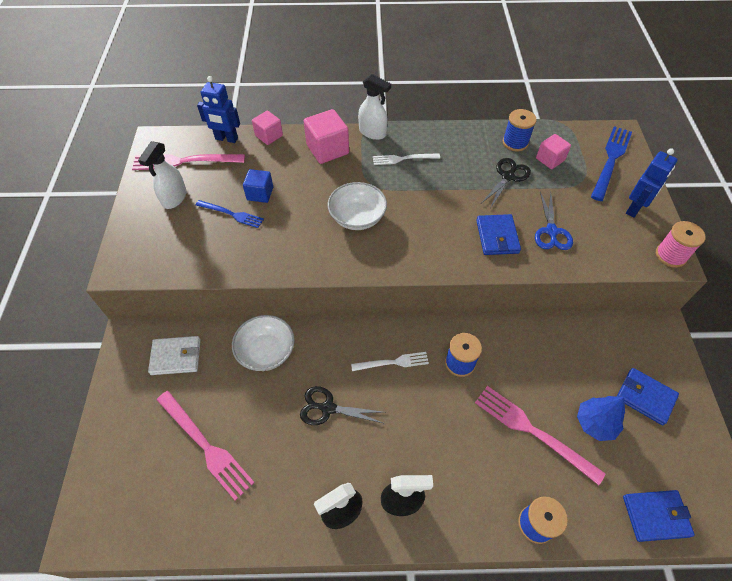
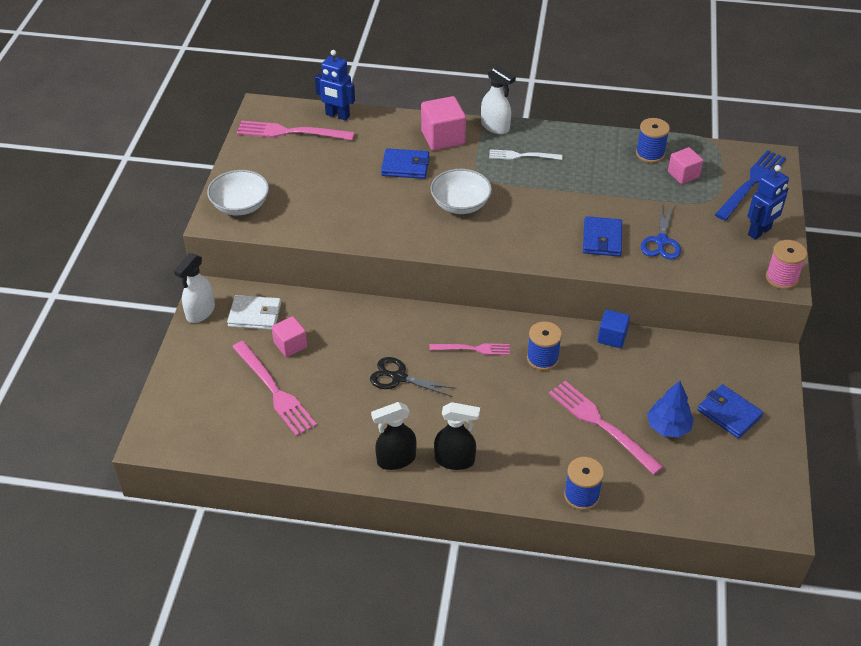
camera: 10 degrees right, 10 degrees down
white spray bottle [138,141,187,209] -> white spray bottle moved to [174,253,215,323]
blue fork [196,200,264,228] -> none
white bowl [232,315,295,371] -> white bowl moved to [207,170,269,215]
blue cube [243,169,273,203] -> blue cube moved to [597,310,630,348]
pink cube [252,111,283,145] -> pink cube moved to [272,316,307,357]
white fork [351,352,429,371] -> pink fork [429,343,510,355]
black scissors [482,158,531,208] -> none
blue wallet [623,490,695,542] -> blue wallet moved to [381,148,429,179]

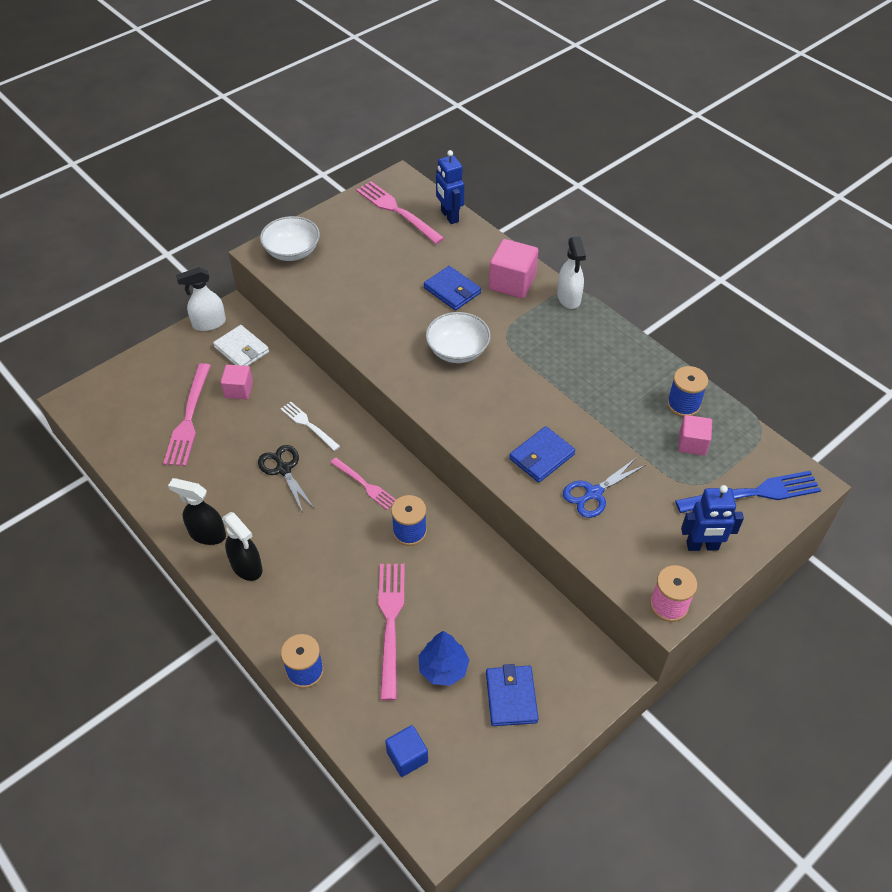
camera: 40 degrees right, 5 degrees up
white fork [489,149,562,160] -> white fork moved to [281,402,340,451]
blue cube [597,310,630,348] -> blue cube moved to [385,725,428,777]

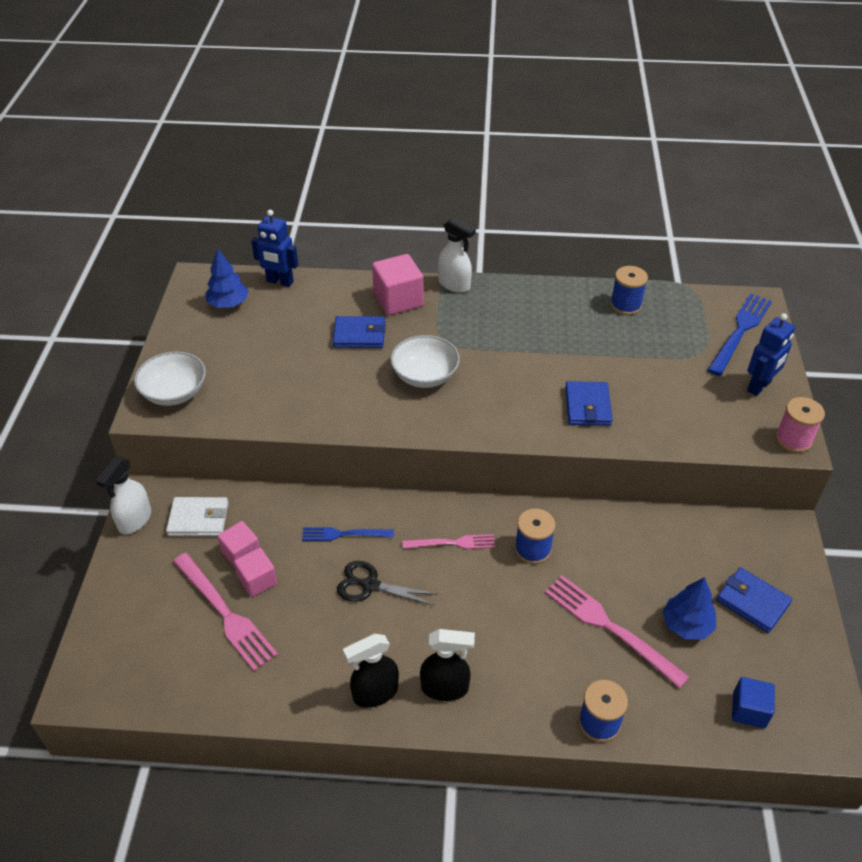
camera: 45 degrees left, 5 degrees down
white fork [281,402,340,451] -> blue fork [302,527,394,541]
pink fork [356,181,444,244] -> blue tree [205,248,249,308]
blue scissors [563,457,646,518] -> none
pink cube [678,415,712,456] -> pink cube moved to [234,548,277,597]

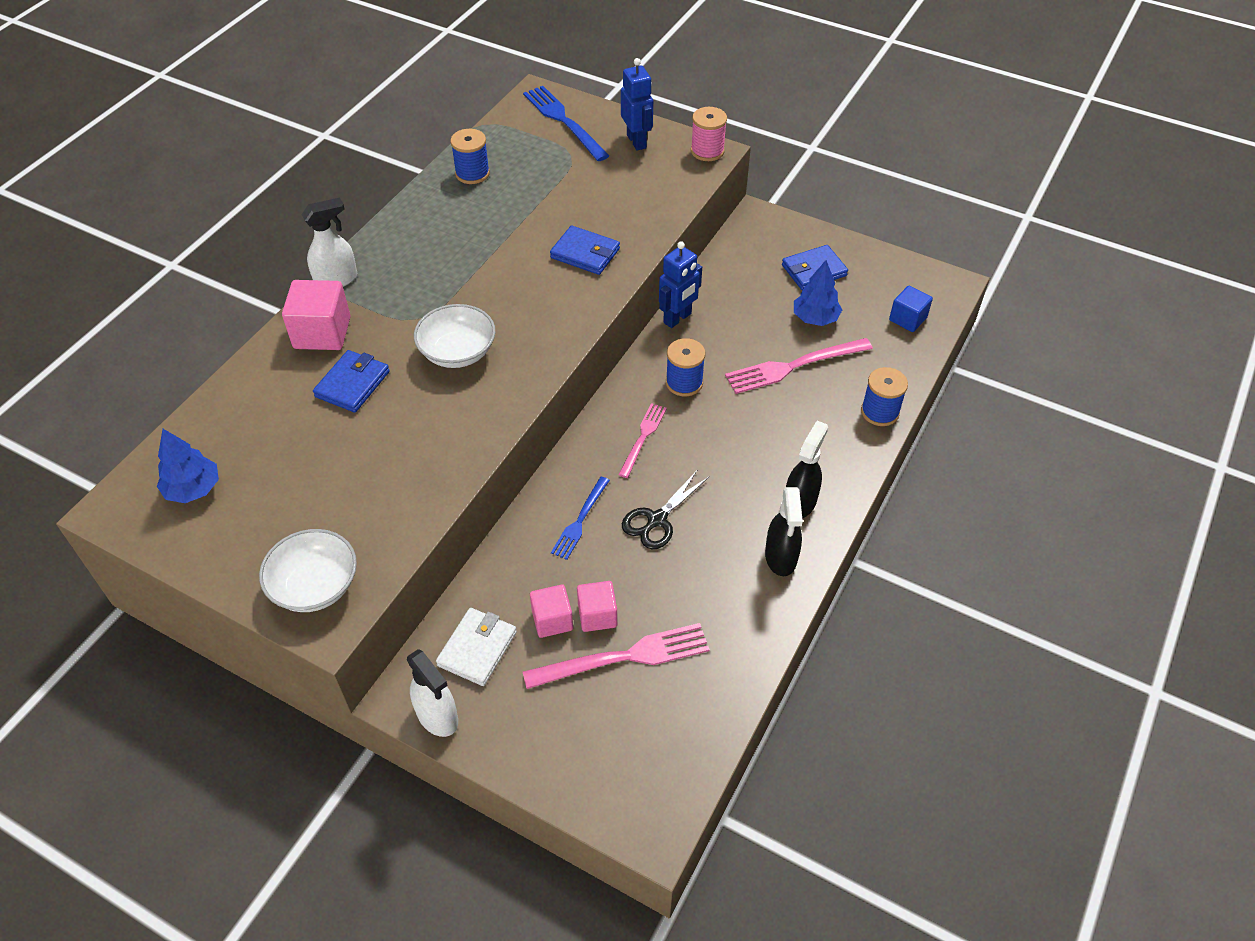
camera: 65 degrees left, 5 degrees up
blue robot [251,210,298,287] -> blue robot moved to [659,241,702,328]

